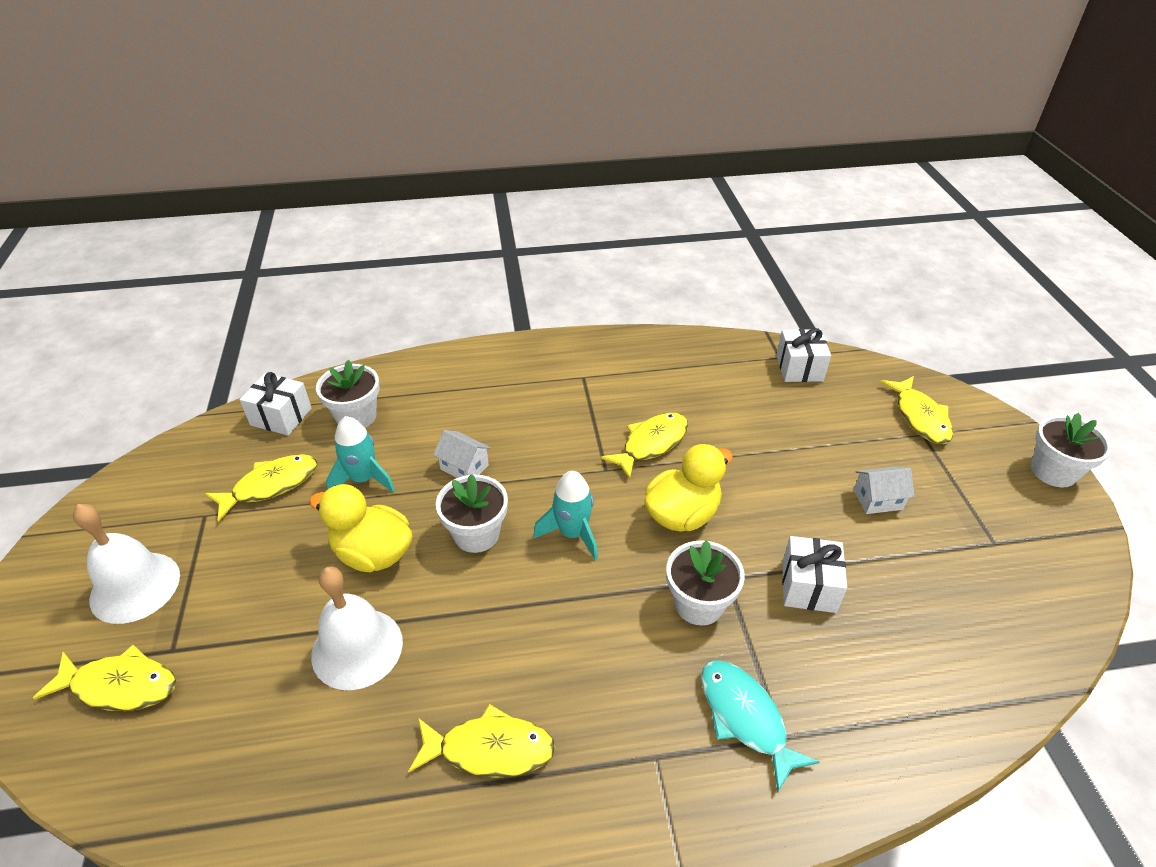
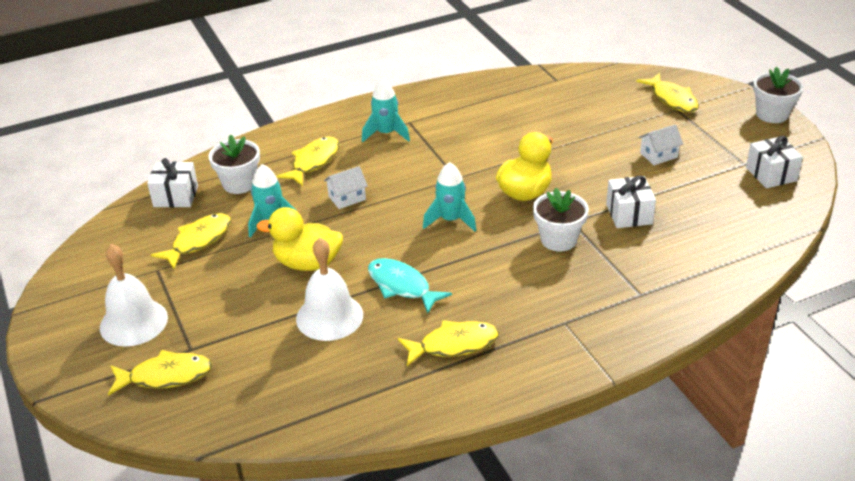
camera: 15 degrees left, 5 degrees down
white house [433,430,491,478] -> white house turned 45 degrees counterclockwise [324,166,368,209]
white flower pot [436,474,508,553] -> none
yellow fish [600,413,688,479] -> yellow fish moved to [276,136,339,186]
turquoise fish [701,660,820,792] -> turquoise fish moved to [368,258,452,313]
white gift [776,328,831,382] -> white gift moved to [746,136,803,188]
none -> turquoise rocket [362,78,410,142]

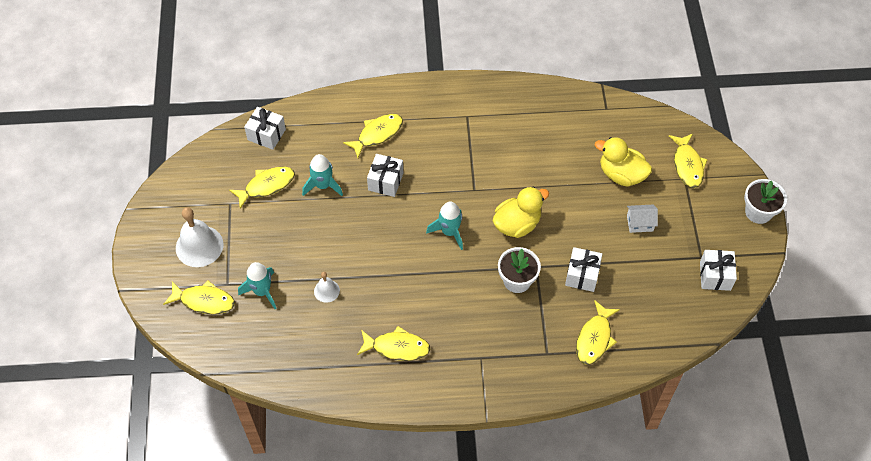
camera: 20 degrees right, 20 degrees up
white flower pot [208,134,260,194] -> none
yellow duck [256,207,343,271] -> yellow duck moved to [595,137,652,187]
white bell [296,238,363,341] -> white bell [314,272,340,303], size x0.53
white house [324,166,368,209] -> white gift [367,154,403,197]
turquoise rocket [362,78,410,142] -> turquoise rocket moved to [238,262,277,309]
turquoise fish [368,258,452,313] -> none
none -> yellow fish [576,300,620,365]

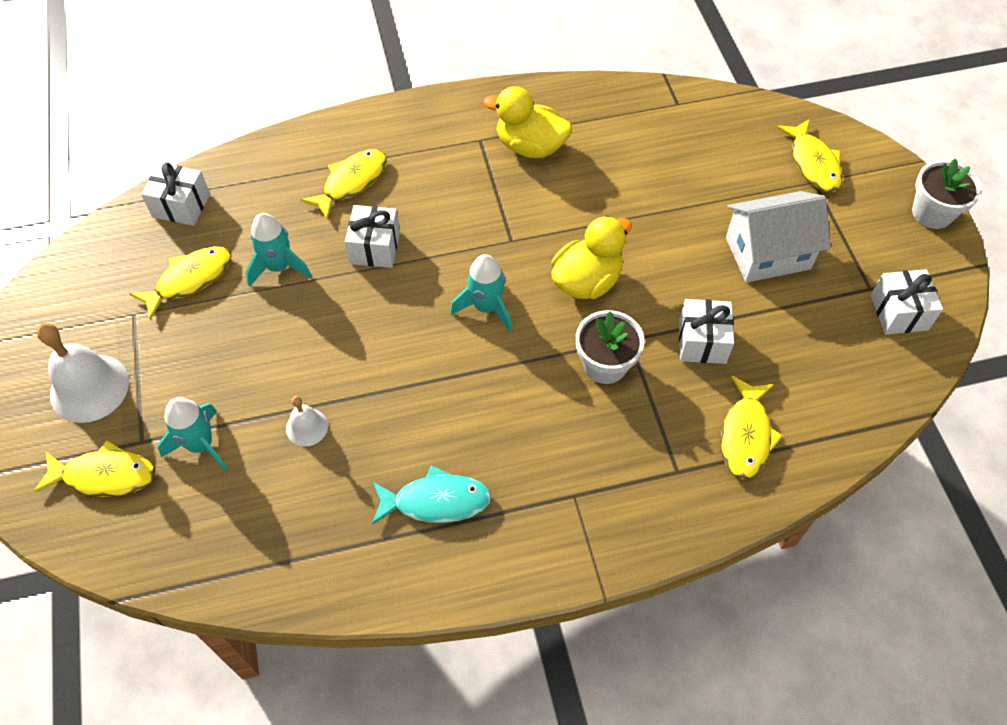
camera: 10 degrees left, 0 degrees up
yellow fish [357,326,430,361] -> turquoise fish [372,465,491,525]
yellow duck [595,137,652,187] -> yellow duck moved to [484,86,572,158]
white house [627,204,658,233] -> white house [726,191,831,282], size x1.91

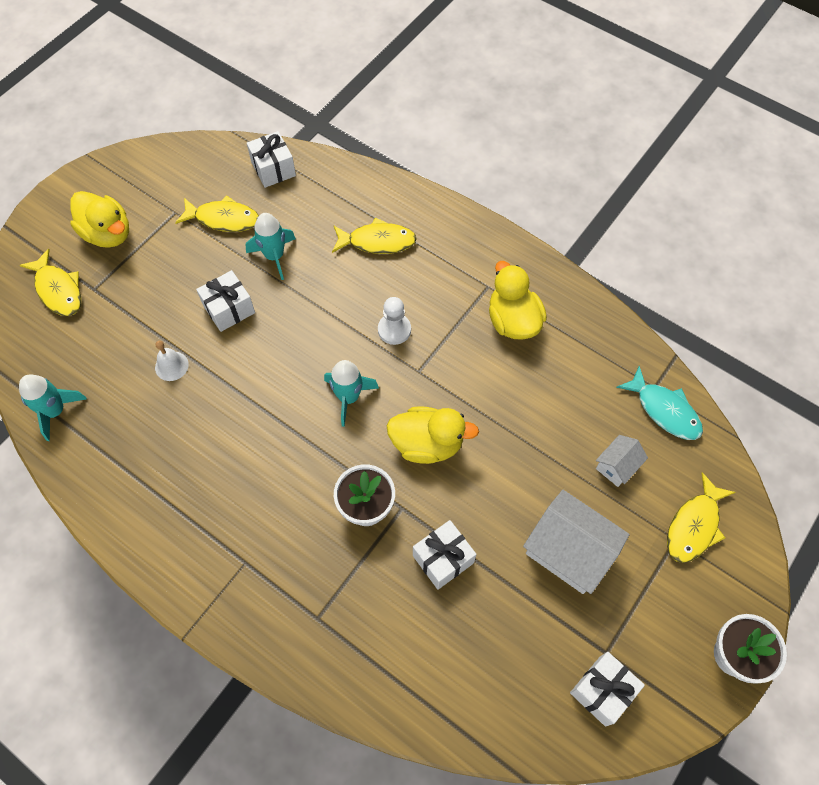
camera: 50 degrees right, 5 degrees up
white bell [37,323,129,423] -> yellow duck [70,191,129,248]
turquoise rocket [157,397,228,471] -> turquoise rocket moved to [19,374,87,441]
white gift [345,205,400,268] -> white gift moved to [196,270,255,332]
turquoise fish [372,465,491,525] -> turquoise fish moved to [616,366,703,440]
yellow fish [721,376,783,479] -> none
none -> white pawn [378,297,411,345]
none -> white house [596,435,648,487]

